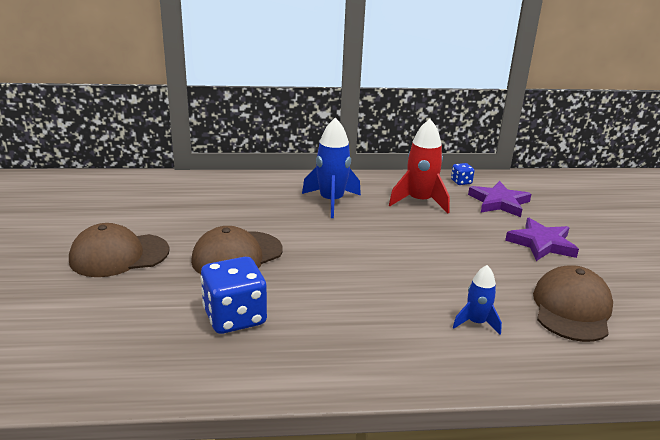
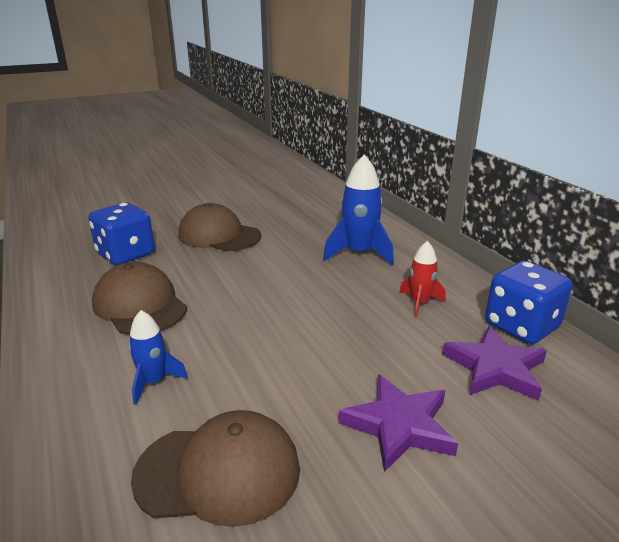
camera: 70 degrees right, 0 degrees up
brown cap [69,223,170,277] -> brown cap moved to [92,262,187,335]
red rocket [389,119,450,213] -> red rocket [399,241,446,318], size x0.58
blue dice [451,163,474,185] -> blue dice [485,261,572,344], size x2.15

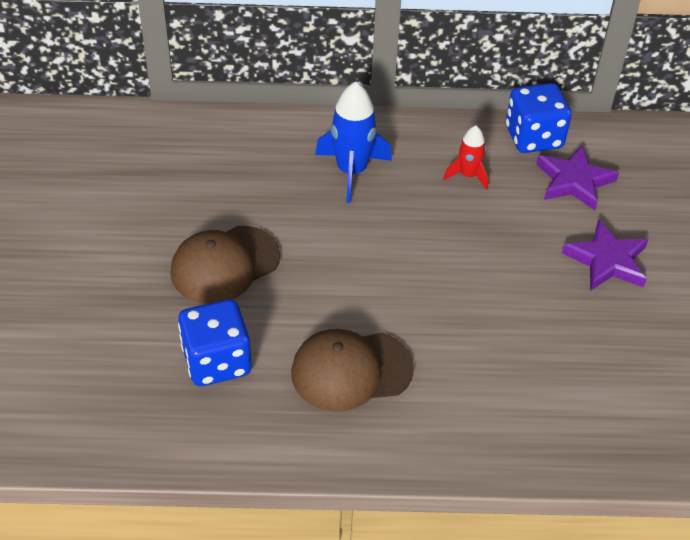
camera: 65 degrees left, 20 degrees up
blue rocket [129,310,188,405] -> none
brown cap [131,410,300,527] -> none

